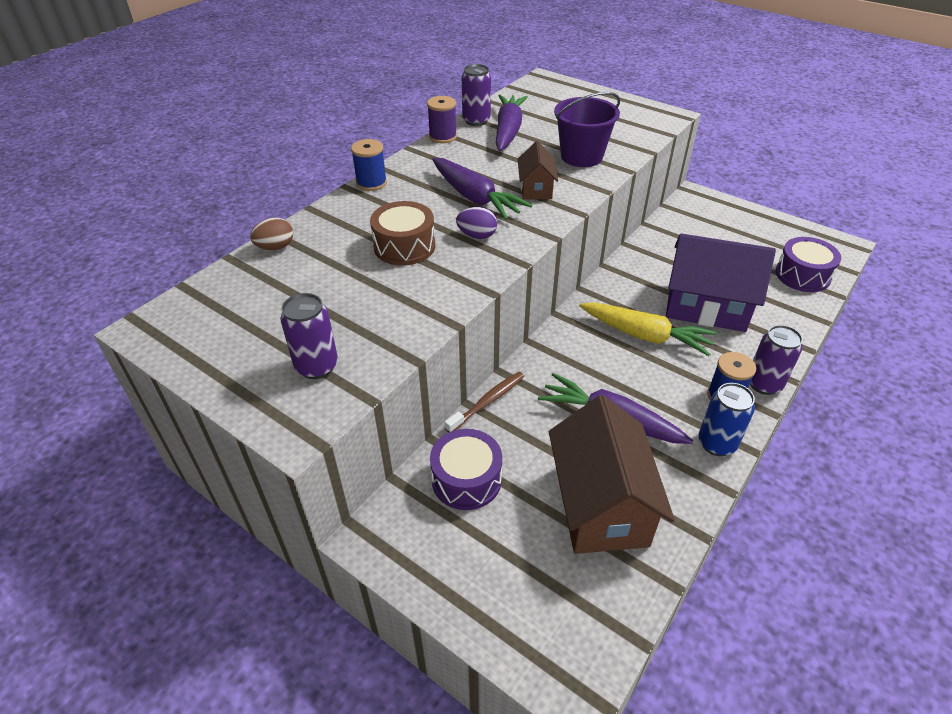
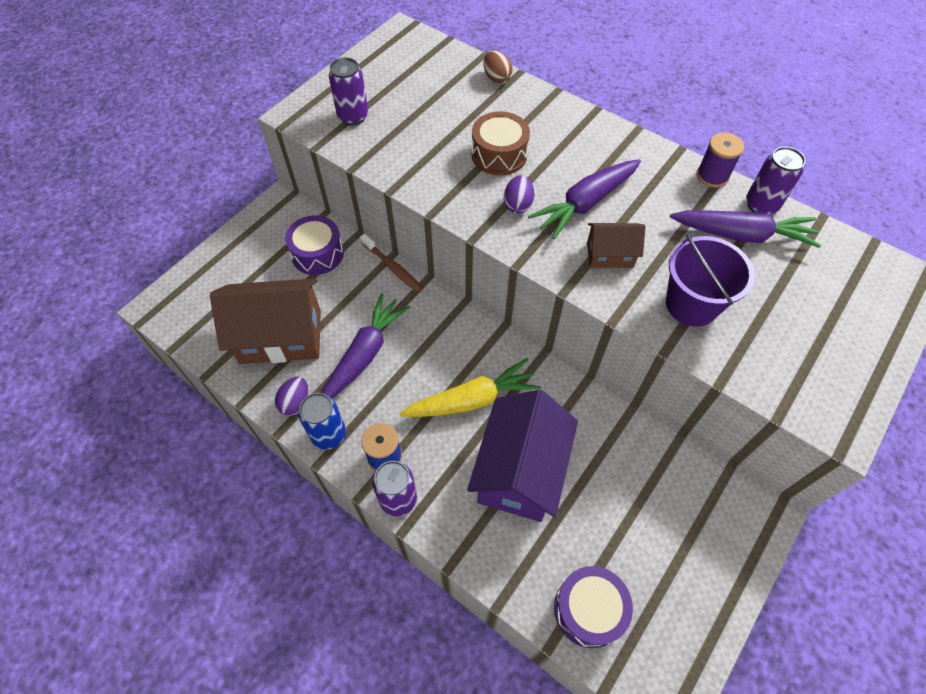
camera: 90 degrees right, 15 degrees up
blue spool [351,139,387,191] -> none
yellow carrot [579,303,717,356] -> yellow carrot turned 135 degrees counterclockwise [400,358,541,417]
none -> purple egg [275,377,309,416]

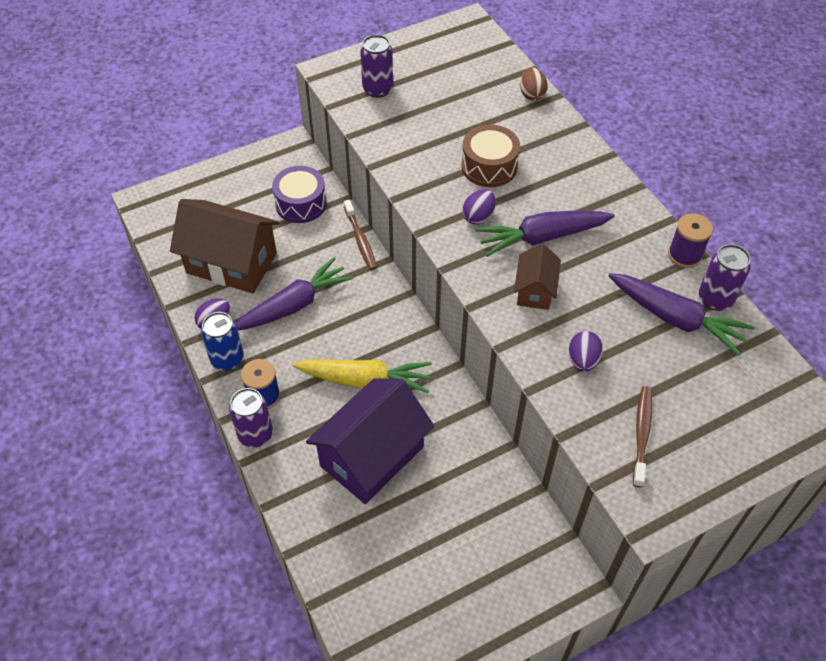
camera: 25 degrees right, 5 degrees down
purple drum [554,566,633,648] -> none
brown house [587,223,646,268] -> brown house turned 75 degrees clockwise [514,243,561,310]
purple bucket [666,233,755,326] -> purple egg [569,331,603,372]
none -> brown toothbrush [633,386,652,488]

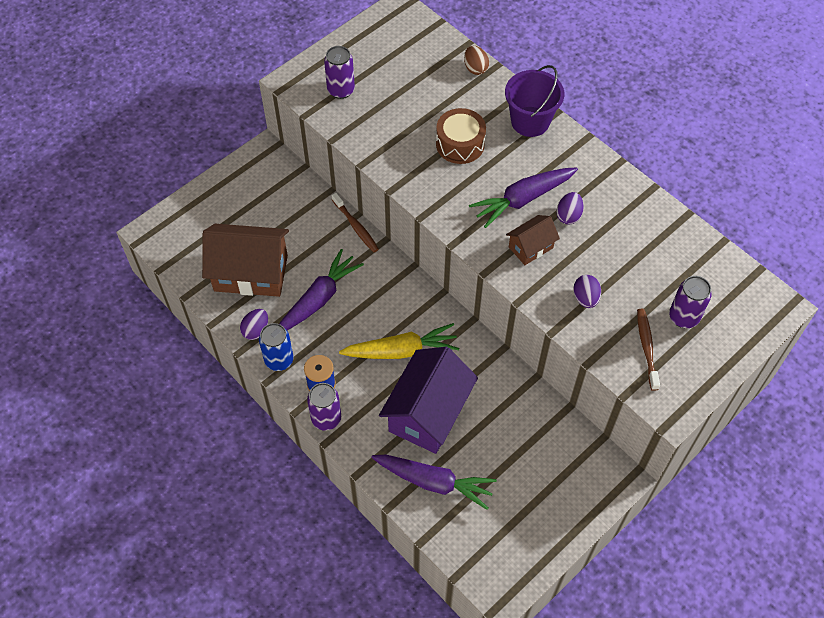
camera: 15 degrees left, 5 degrees up
purple drum [272,166,327,223] -> none
purple egg [462,189,496,225] -> purple egg moved to [556,192,584,225]
brown house [514,243,561,310] -> brown house turned 60 degrees clockwise [506,215,560,265]
purple carrot [609,273,754,356] -> purple carrot moved to [371,455,497,510]
purple spool [668,213,713,268] -> none
purple can [699,244,751,311] -> purple can moved to [669,276,712,328]
none -> purple bucket [505,65,564,137]

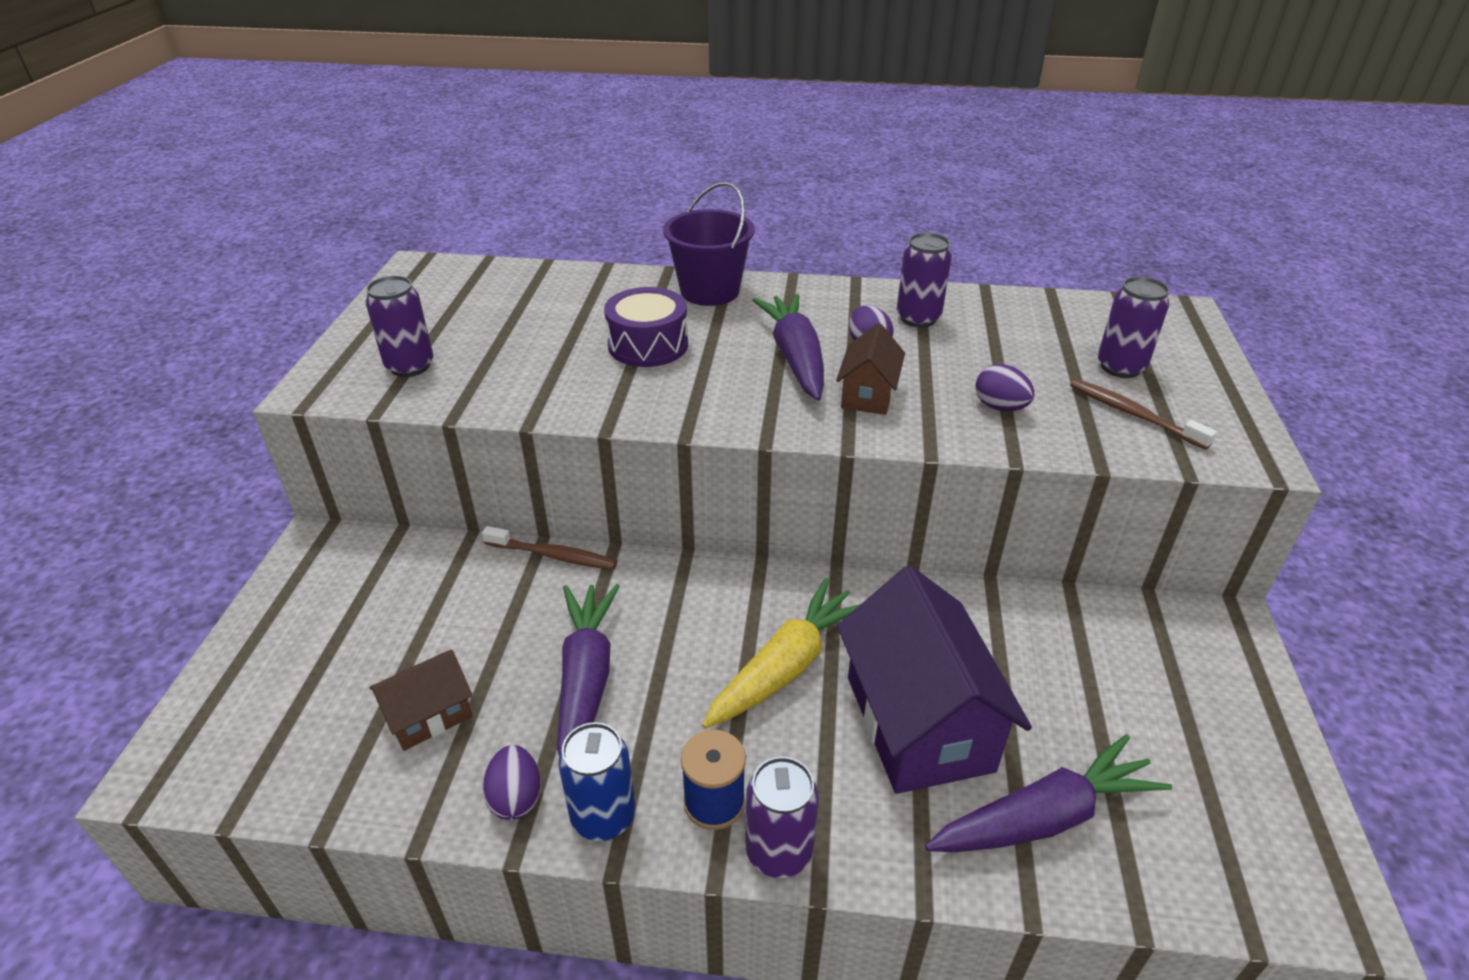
camera: 40 degrees left, 20 degrees down
brown house [202,224,289,297] -> brown house [369,650,473,751], size x0.51
brown drum [436,108,486,164] -> purple drum [604,287,688,367]
brown egg [464,46,489,75] -> none
purple carrot [469,167,578,228] -> purple carrot turned 150 degrees clockwise [752,294,824,400]
none -> purple can [897,233,952,328]

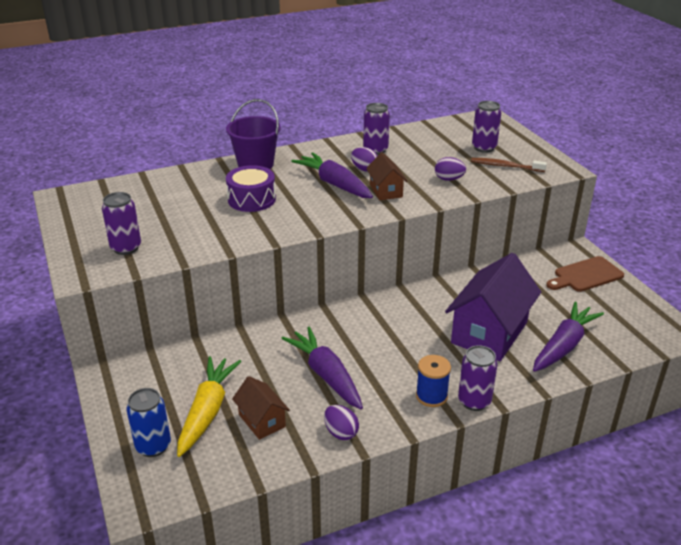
camera: 30 degrees left, 5 degrees down
brown house [369,650,473,751] -> brown house turned 60 degrees counterclockwise [232,376,290,440]
brown toothbrush [482,526,617,570] -> none
blue can [558,722,635,841] -> blue can moved to [126,388,171,457]
yellow carrot [702,578,861,728] -> yellow carrot moved to [177,356,241,457]
purple house [837,566,1032,794] -> purple house turned 75 degrees clockwise [445,253,541,361]
none -> brown cutting board [546,256,624,292]

